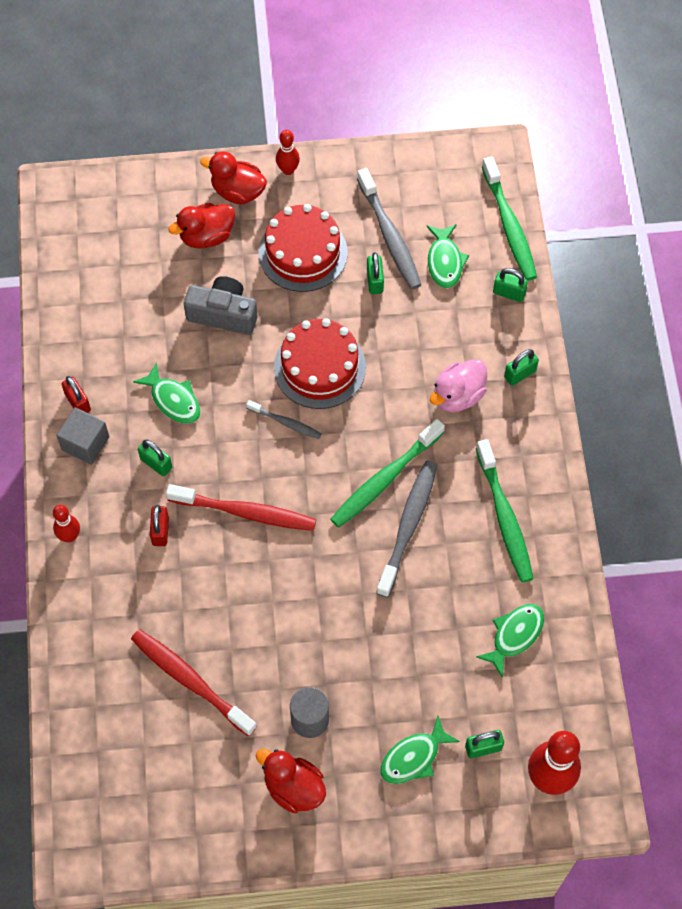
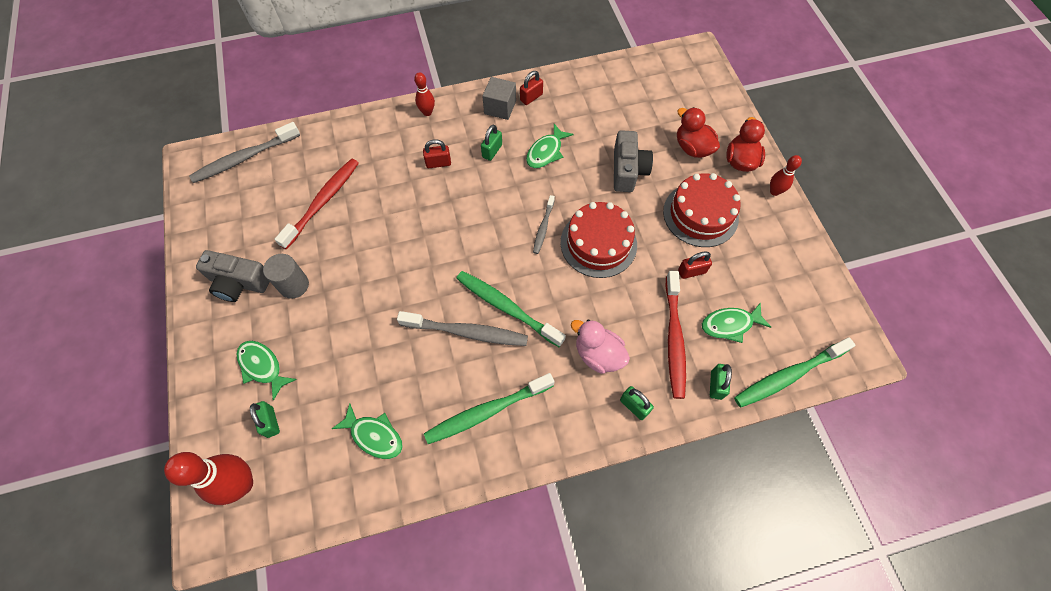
camera: 80 degrees right, 0 degrees up
red toothbrush [166,484,316,531] -> red toothbrush moved to [665,271,686,399]
red duck [256,749,326,813] -> grey camera [196,250,269,302]
grey toothbrush [357,168,421,290] -> grey toothbrush moved to [189,122,300,183]
green padlock [367,252,384,294] -> red padlock [678,251,712,279]

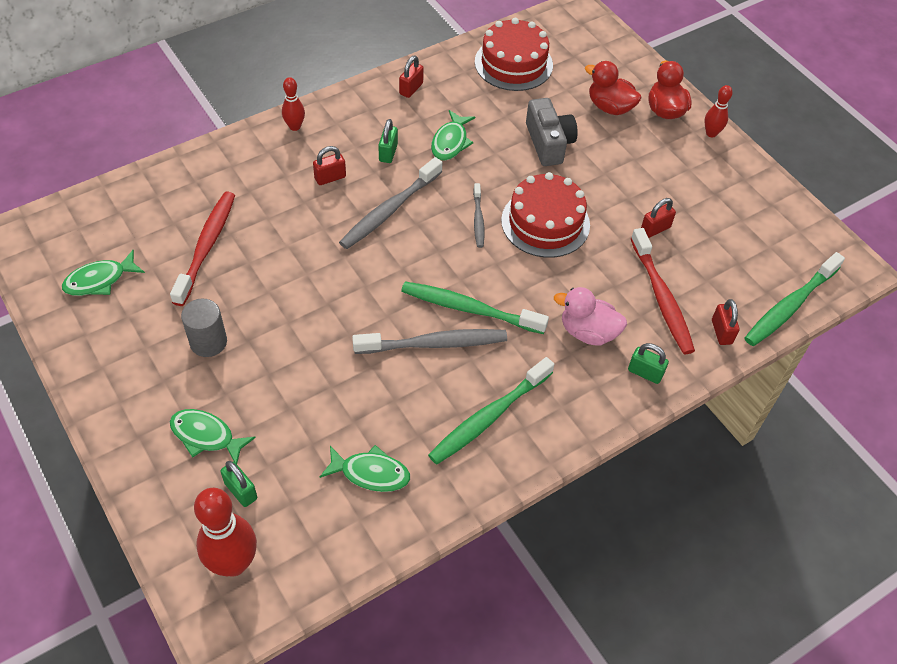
camera: 20 degrees left, 10 degrees down
grey toothbrush [189,122,300,183] -> grey toothbrush moved to [339,157,442,249]
grey camera [196,250,269,302] -> none
grey cube [482,77,516,120] -> none
red cake [663,173,741,247] -> red cake moved to [475,18,553,91]
green fish [702,302,771,343] -> green fish moved to [62,250,145,296]
green padlock [710,364,732,400] -> red padlock [712,299,739,345]

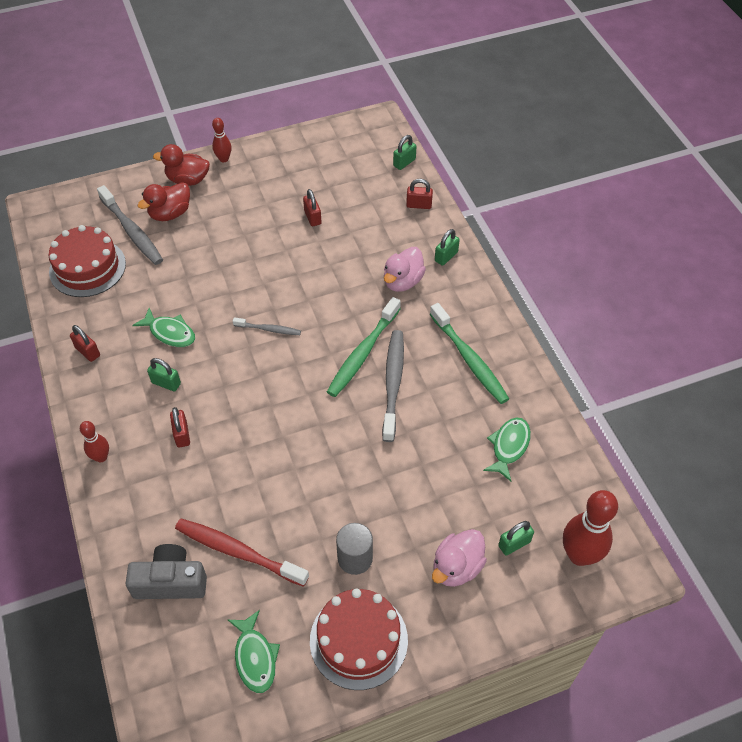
camera: 75 degrees left, 0 degrees up
green fish [170,409,256,464] -> pink duck [432,529,487,587]
grey toothbrush [339,157,442,249] -> grey toothbrush moved to [97,185,163,265]
red cake [501,172,590,258] -> red cake moved to [310,588,408,690]
grey camera [526,98,578,166] -> grey camera moved to [125,544,207,599]
red toothbrush [631,228,695,354] -> none
green toothbrush [744,252,845,346] -> green padlock [393,135,417,170]

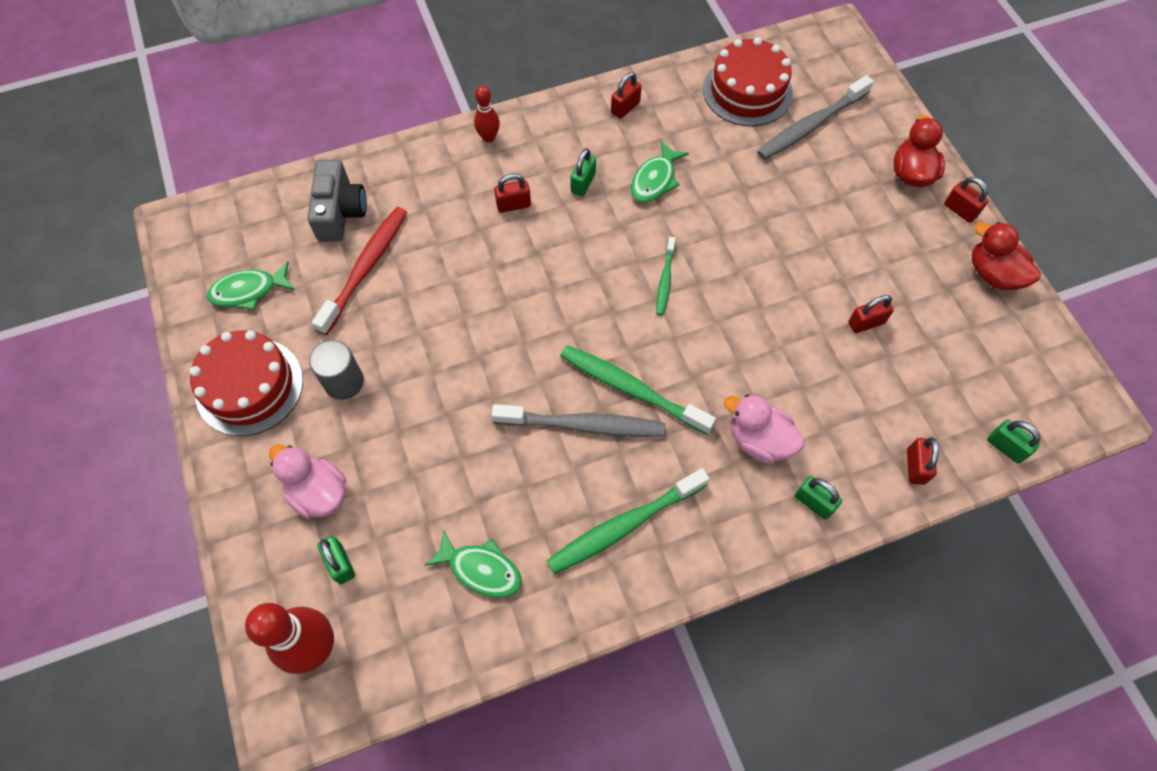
camera: 90 degrees right, 10 degrees up
red duck [137,182,190,221] -> red duck moved to [972,222,1041,290]
red bowling pin [212,118,232,162] -> red padlock [944,177,988,223]
grey toothbrush [233,317,301,335] -> green toothbrush [656,237,676,316]

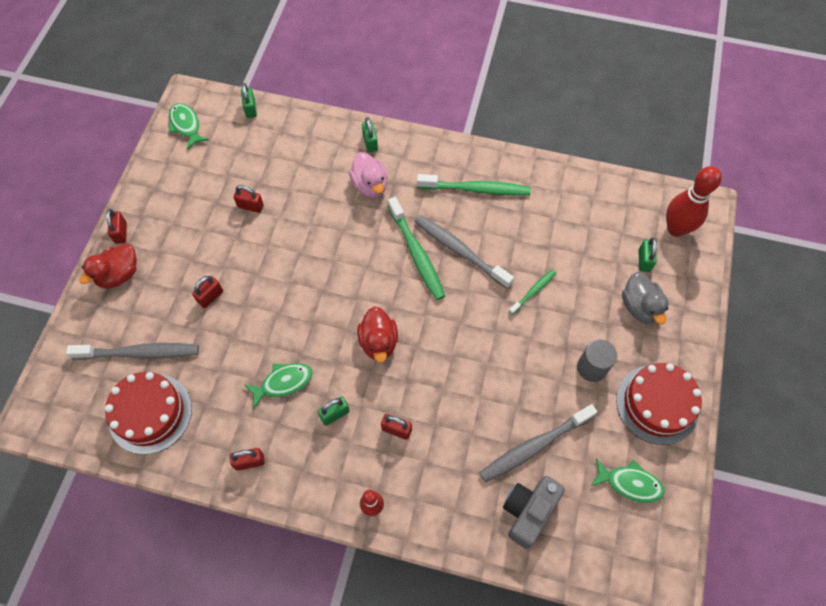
camera: 145 degrees left, 0 degrees up
pink duck [269,445,346,519] -> grey duck [622,272,668,324]
red toothbrush [312,207,407,335] -> grey toothbrush [479,404,597,483]
green fish [425,530,522,598] -> green fish moved to [169,103,209,150]
green toothbrush [656,237,676,316] -> green toothbrush moved to [508,269,556,315]
red padlock [907,437,939,485] -> red padlock moved to [192,276,223,308]
red duck [972,222,1041,290] -> red duck moved to [357,306,398,363]

